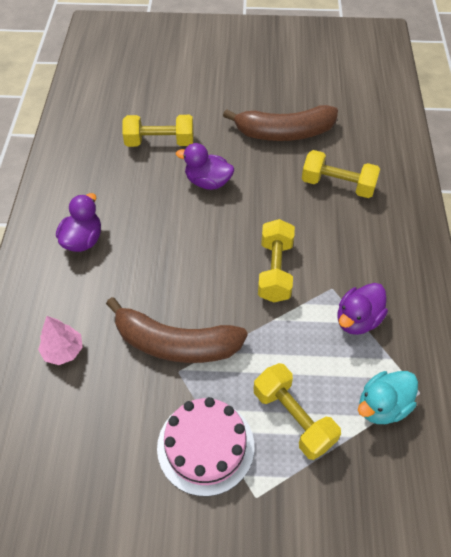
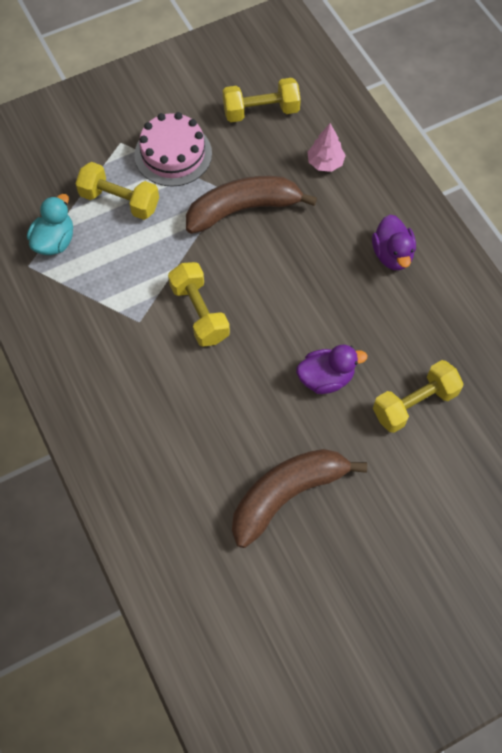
camera: 150 degrees right, 10 degrees up
yellow dumbbell [302,150,380,198] -> yellow dumbbell moved to [223,78,301,122]
purple duck [338,283,388,335] -> none

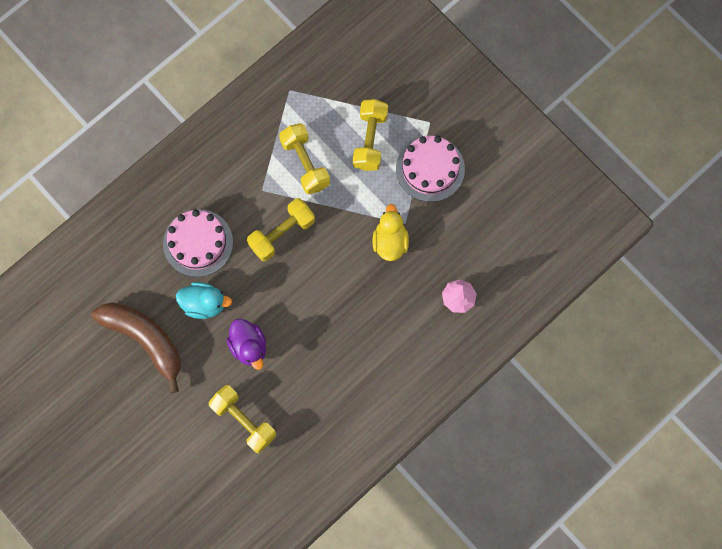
camera: 75 degrees right, 10 degrees up
turquoise duck [27,194,73,255] -> turquoise duck moved to [176,282,232,319]
brown banana [186,176,317,234] -> yellow duck [372,204,409,261]
yellow dumbbell [223,78,301,122] -> yellow dumbbell moved to [279,123,330,194]
purple duck [372,215,416,270] -> none
none -> pink cake [163,209,233,277]

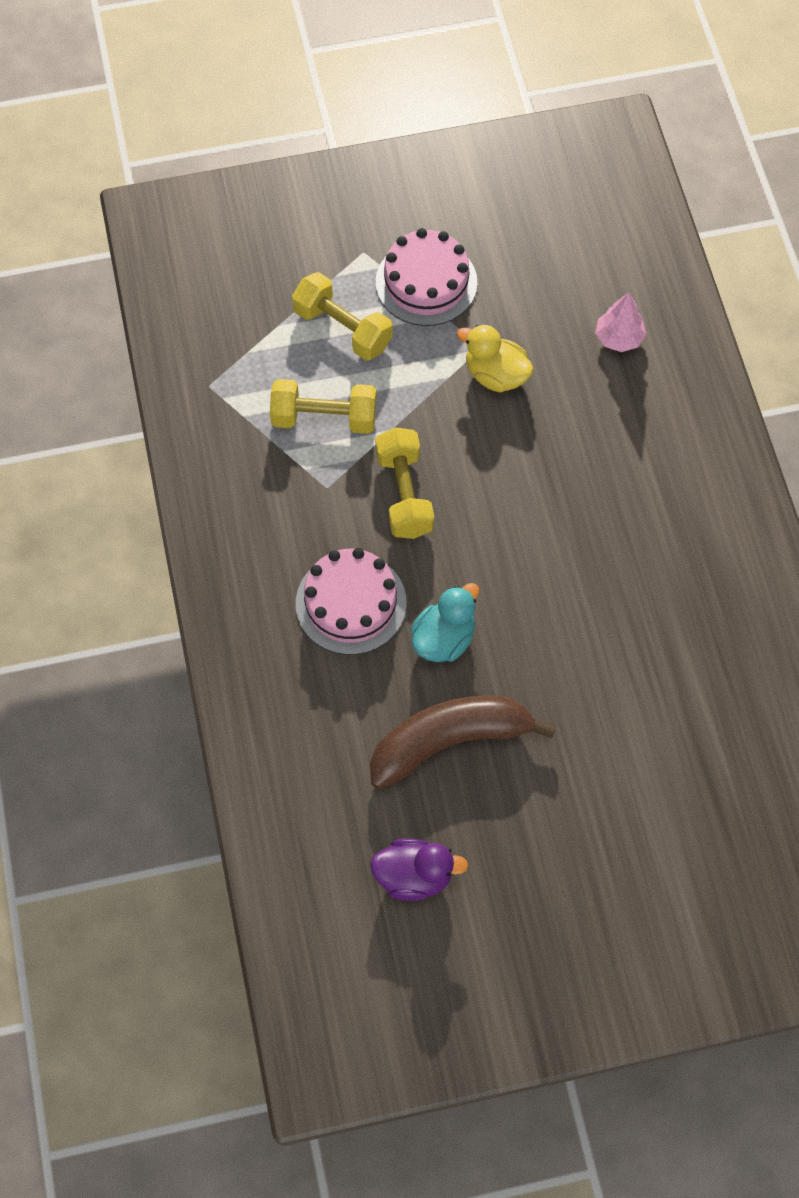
camera: 60 degrees left, 10 degrees down
yellow dumbbell [208,385,276,453] -> none
purple duck [226,319,266,370] -> purple duck moved to [370,838,469,901]

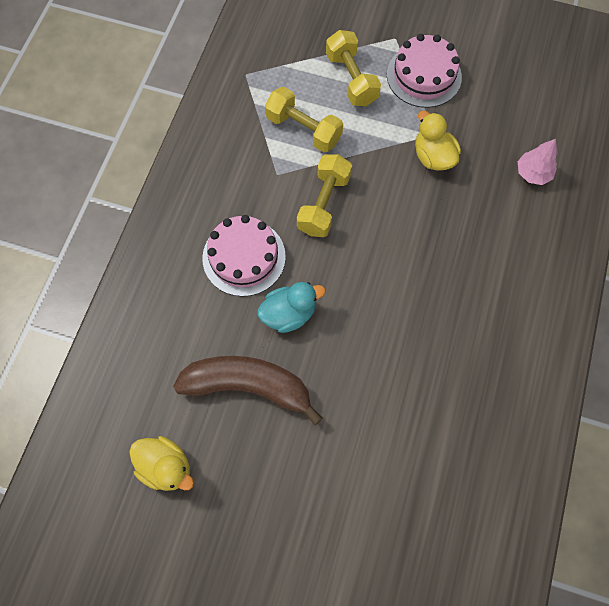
camera: 30 degrees right, 5 degrees up
purple duck [370,838,469,901] -> yellow duck [129,436,194,491]

